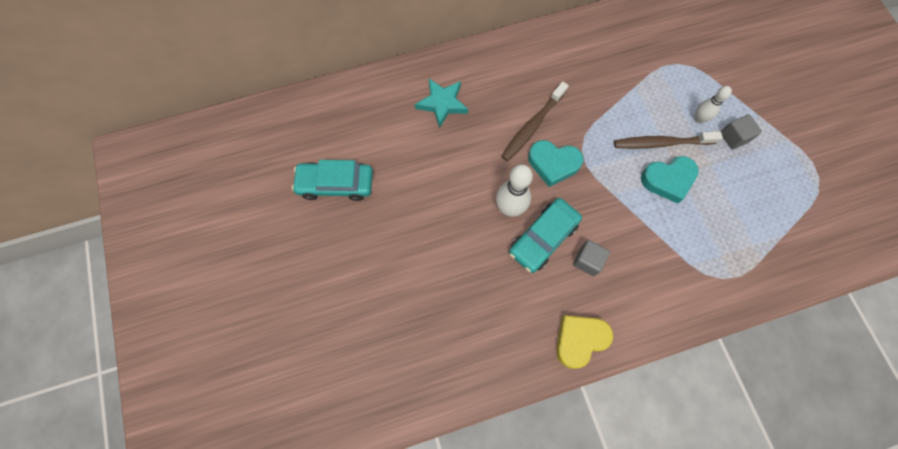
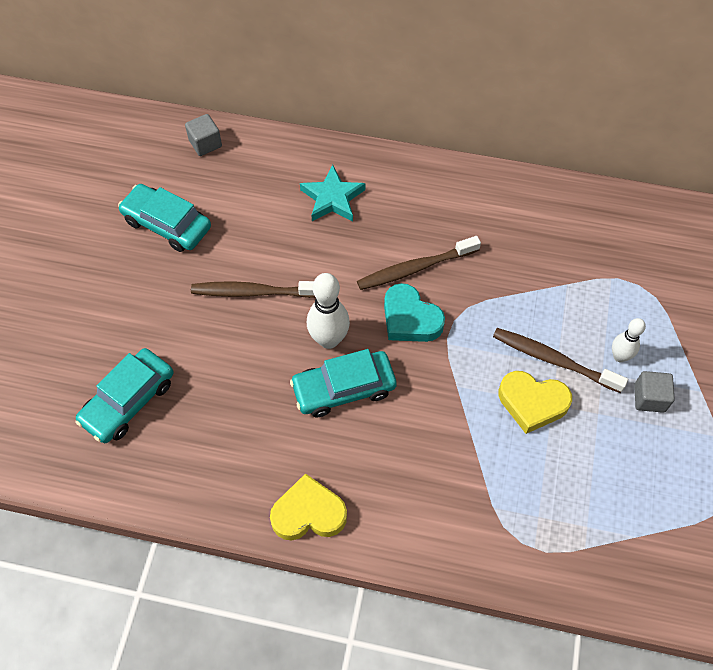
camera: 30 degrees right, 10 degrees down
grey cube [573,240,610,276] -> grey cube moved to [185,114,222,156]
turquoise heart [641,156,699,204] -> yellow heart [499,371,572,434]
none -> turquoise car [75,348,173,443]
none -> brown toothbrush [191,281,316,298]

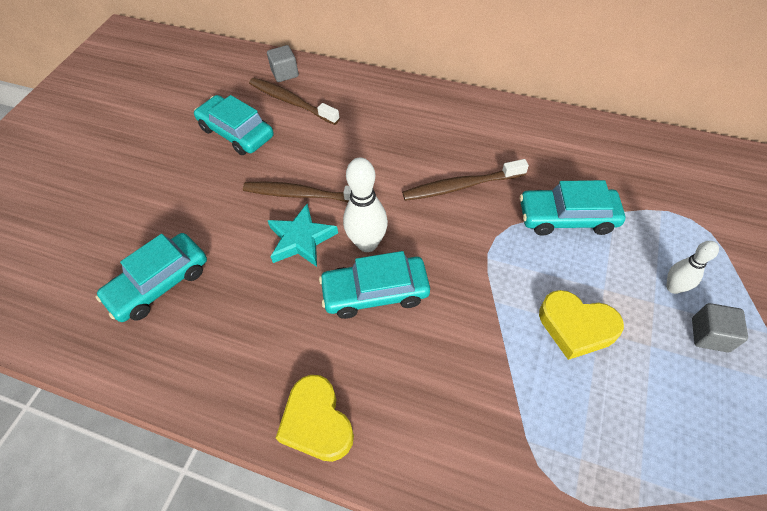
camera: 10 degrees right, 5 degrees down
yellow heart [270,473,347,541] -> yellow heart turned 120 degrees counterclockwise [276,375,354,462]
turquoise star [300,165,365,221] -> turquoise star moved to [267,204,338,267]
turquoise heart [384,283,445,342] -> none
brown toothbrush [493,328,628,393] -> brown toothbrush moved to [249,78,340,125]
none -> turquoise car [520,180,625,236]

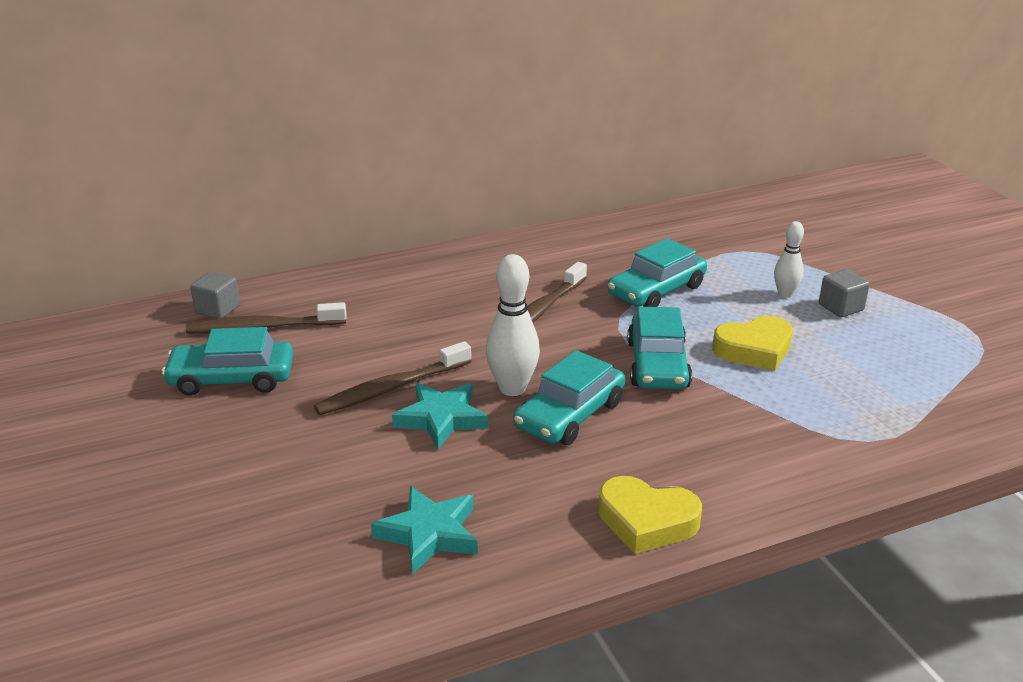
camera: 45 degrees left, 25 degrees down
turquoise car [96,233,207,322] -> turquoise car moved to [627,307,692,389]
none -> turquoise star [371,486,478,574]

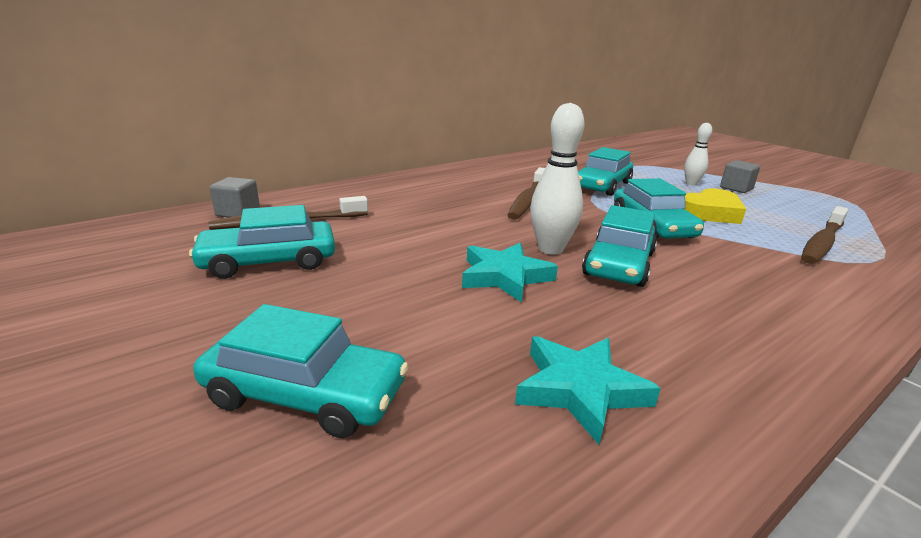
camera: 15 degrees left, 5 degrees down
brown toothbrush [314,341,471,415] -> brown toothbrush moved to [801,206,849,264]
yellow heart [598,476,702,554] -> none
none -> turquoise car [193,304,409,438]

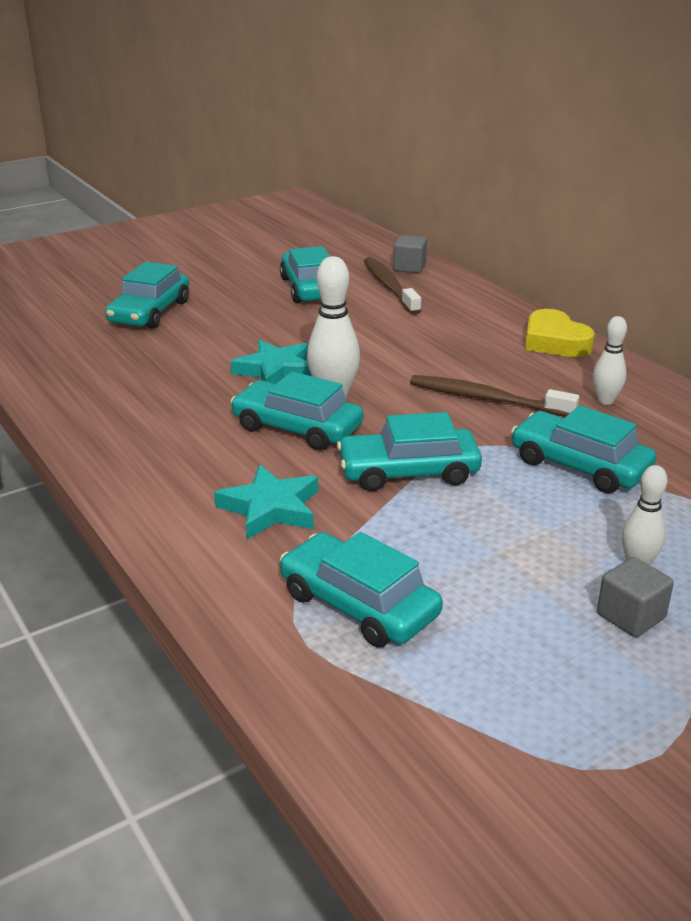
camera: 95 degrees right, 5 degrees up
turquoise star [515,336,661,445] -> turquoise star moved to [214,465,318,540]
yellow heart [685,188,746,224] -> yellow heart moved to [525,309,595,357]
brown toothbrush [801,206,849,264] -> turquoise car [280,532,443,647]
none -> white bowling pin [593,316,627,405]

